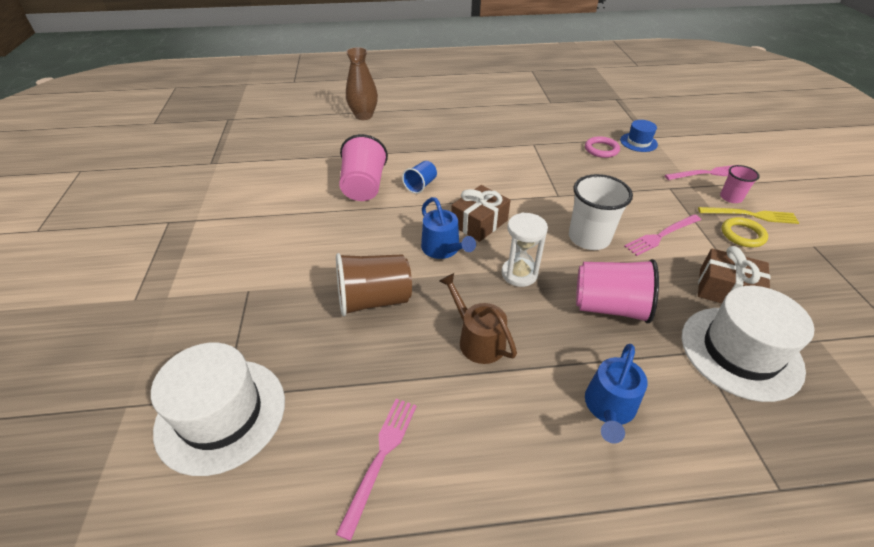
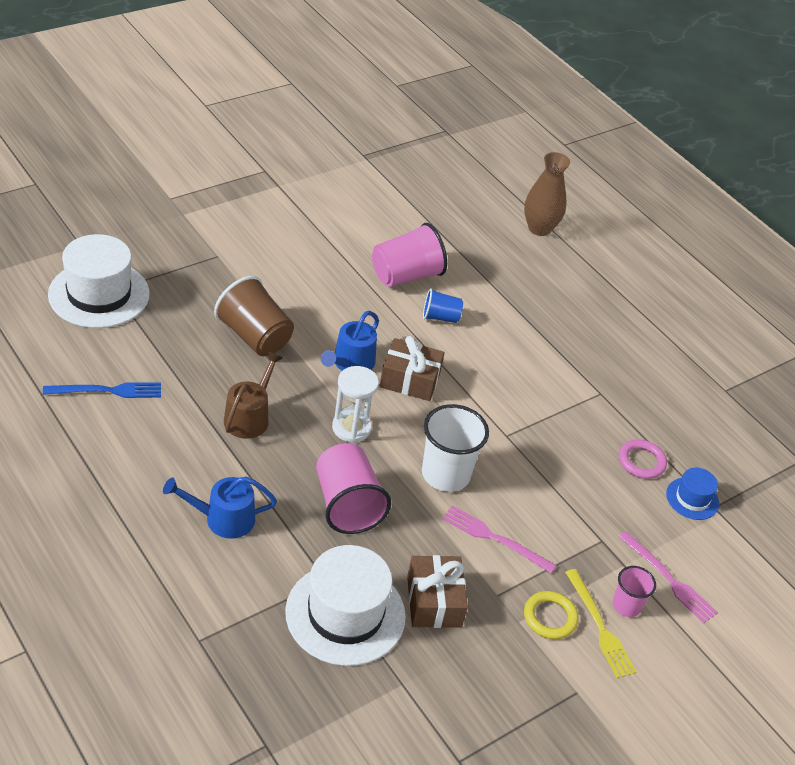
camera: 55 degrees right, 0 degrees up
pink fork [336,399,417,541] -> blue fork [43,382,161,398]

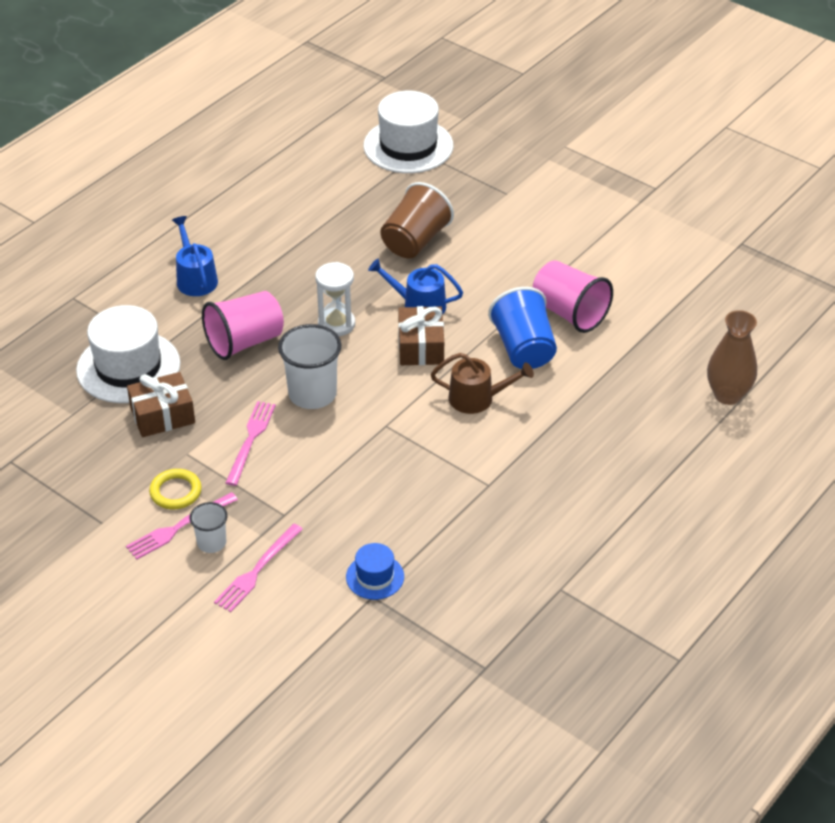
camera: 80 degrees right, 0 degrees up
blue fork [43,382,161,398] -> none
brown watering can [224,351,283,439] -> brown watering can moved to [431,353,534,414]
blue cup [423,288,463,323] -> blue cup [488,287,557,369], size x1.79
yellow fork [565,569,637,678] -> pink fork [126,492,238,560]
pink cup [613,566,656,617] -> white cup [189,502,228,553]
pink ring [619,439,667,479] -> none

